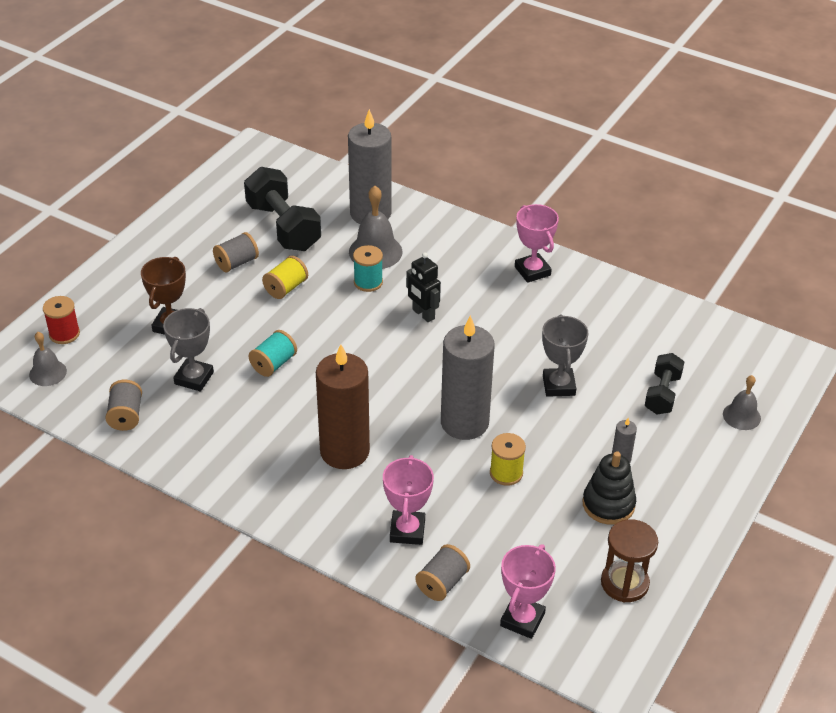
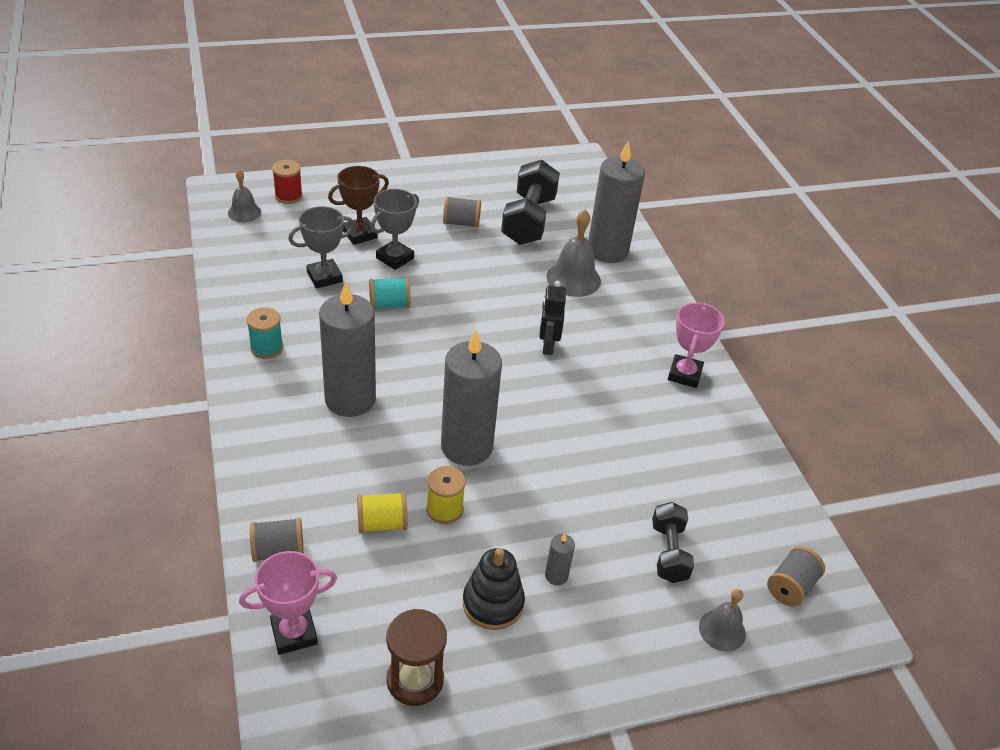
camera: 40 degrees right, 0 degrees up
grey spool [105,380,142,431] -> grey spool moved to [767,546,825,607]
yellow spool [262,256,308,299] -> yellow spool moved to [357,492,408,533]
brown candle [316,344,370,469] -> grey candle [319,281,376,417]
turquoise spool [353,245,383,292] -> turquoise spool moved to [247,307,283,359]
pink trophy [383,455,434,545] -> none
grey trophy [542,314,588,397] -> grey trophy moved to [370,189,419,270]
black dumbbell [645,353,684,414] -> black dumbbell turned 60 degrees counterclockwise [652,502,694,583]

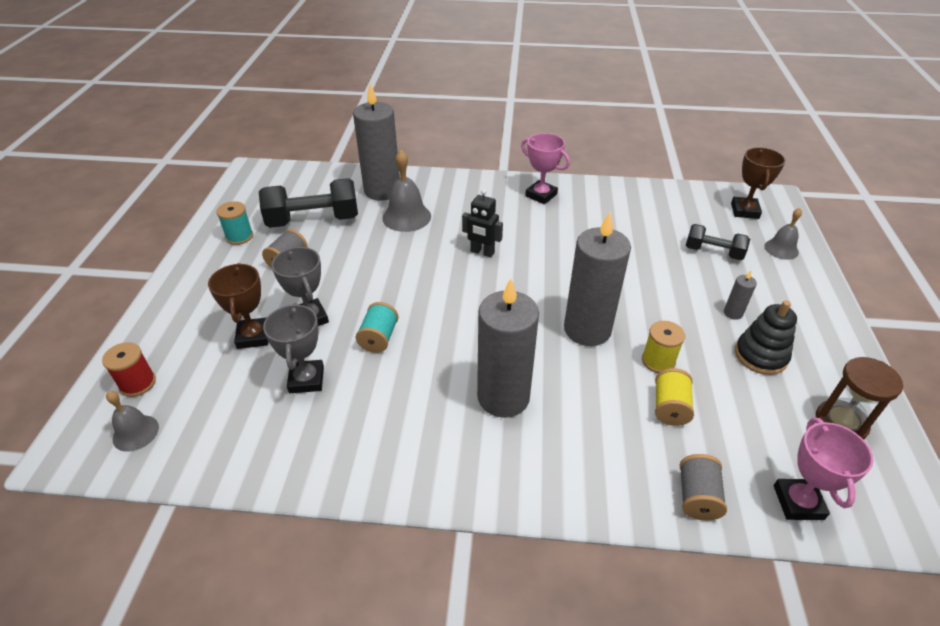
camera: 65 degrees left, 0 degrees up
turquoise spool [247,307,283,359] -> turquoise spool moved to [216,201,253,245]
black dumbbell [501,160,560,245] -> black dumbbell turned 45 degrees counterclockwise [259,178,358,228]
grey spool [767,546,825,607] -> brown trophy [731,147,786,219]

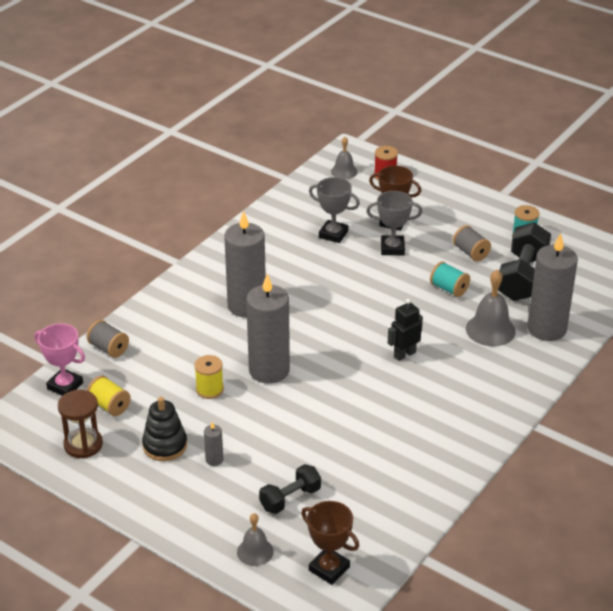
camera: 120 degrees right, 5 degrees down
turquoise spool [356,302,399,353] -> turquoise spool moved to [430,261,470,297]
pink trophy [521,133,570,204] -> none
yellow spool [655,368,694,426] -> yellow spool moved to [87,376,131,416]

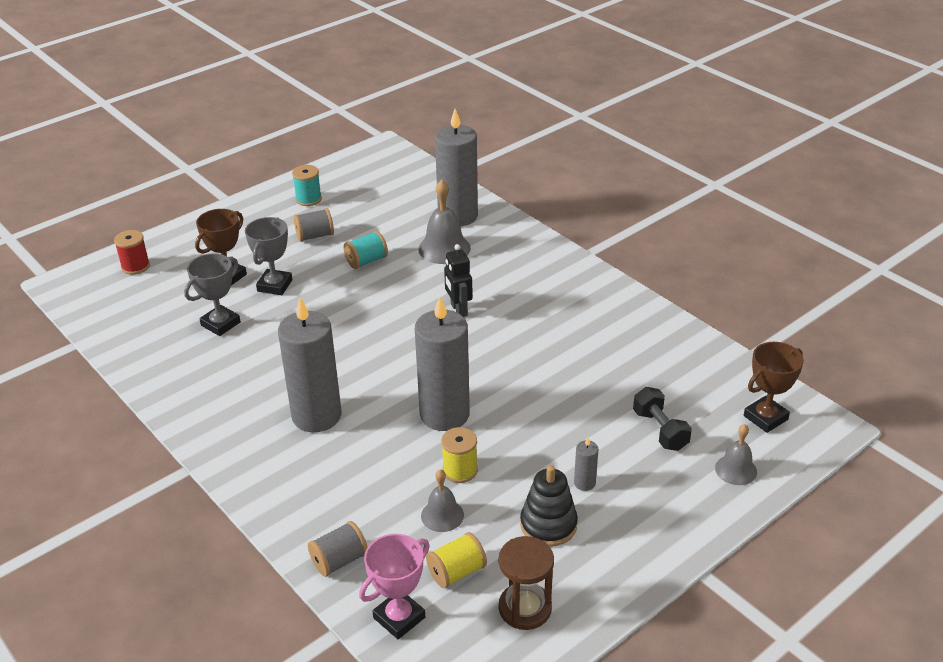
camera: 75 degrees left, 0 degrees up
grey bell [331,137,358,179] -> grey bell moved to [421,469,464,532]
black dumbbell [498,222,551,301] -> none

